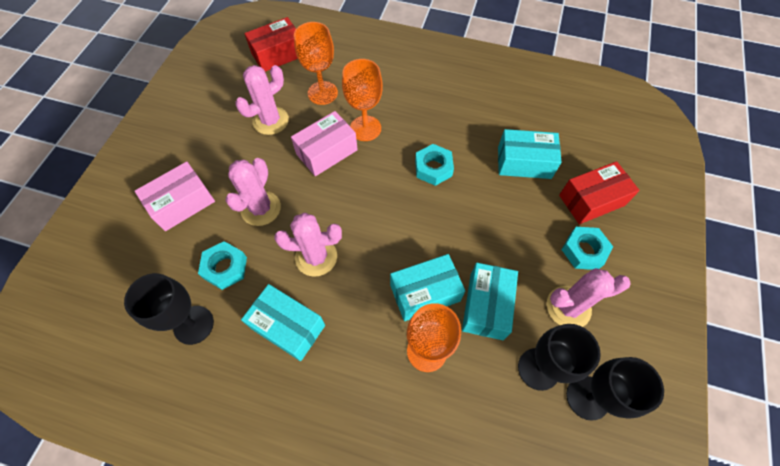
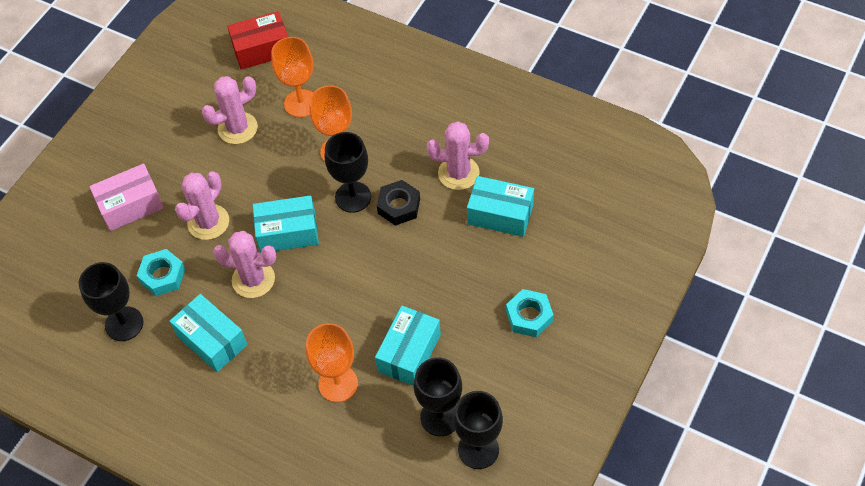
camera: 15 degrees right, 5 degrees down
pink box [291,111,358,176] -> none
turquoise box [390,254,465,321] -> turquoise box moved to [253,195,319,253]
turquoise nut [415,144,454,186] -> black nut [377,180,420,226]
pink cactus [547,268,631,327] -> pink cactus moved to [427,121,489,190]
red box [559,161,640,224] -> none
none -> black goblet [325,132,371,213]

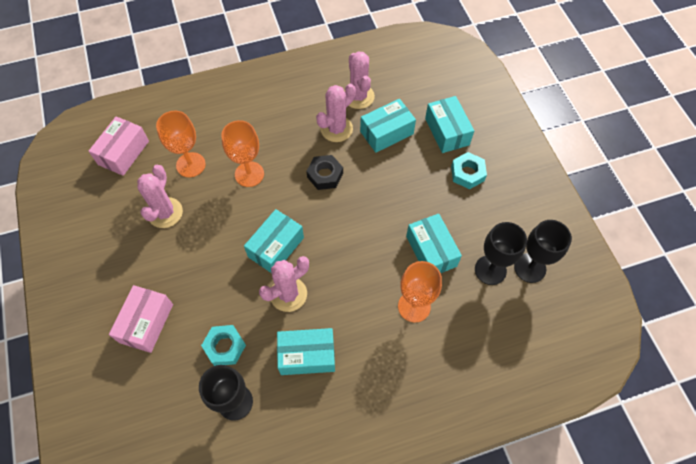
camera: 50 degrees left, 5 degrees up
pink cactus [175,171,229,240] -> pink cactus moved to [349,51,375,109]
red box [227,11,288,70] -> pink box [89,116,149,176]
black goblet [325,132,371,213] -> none
none -> turquoise box [425,96,474,153]

